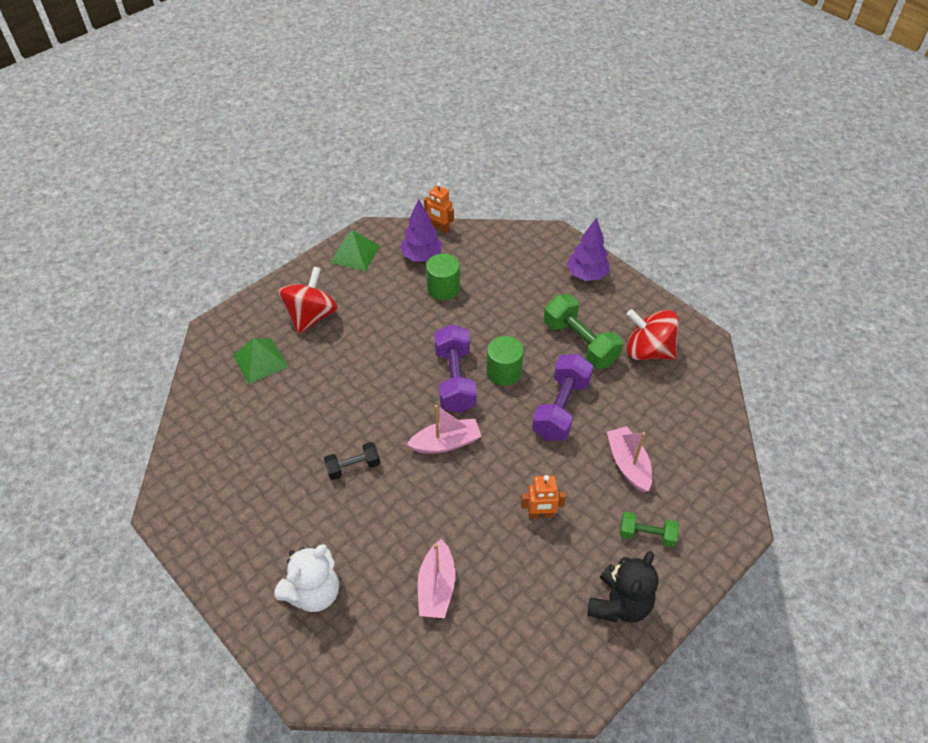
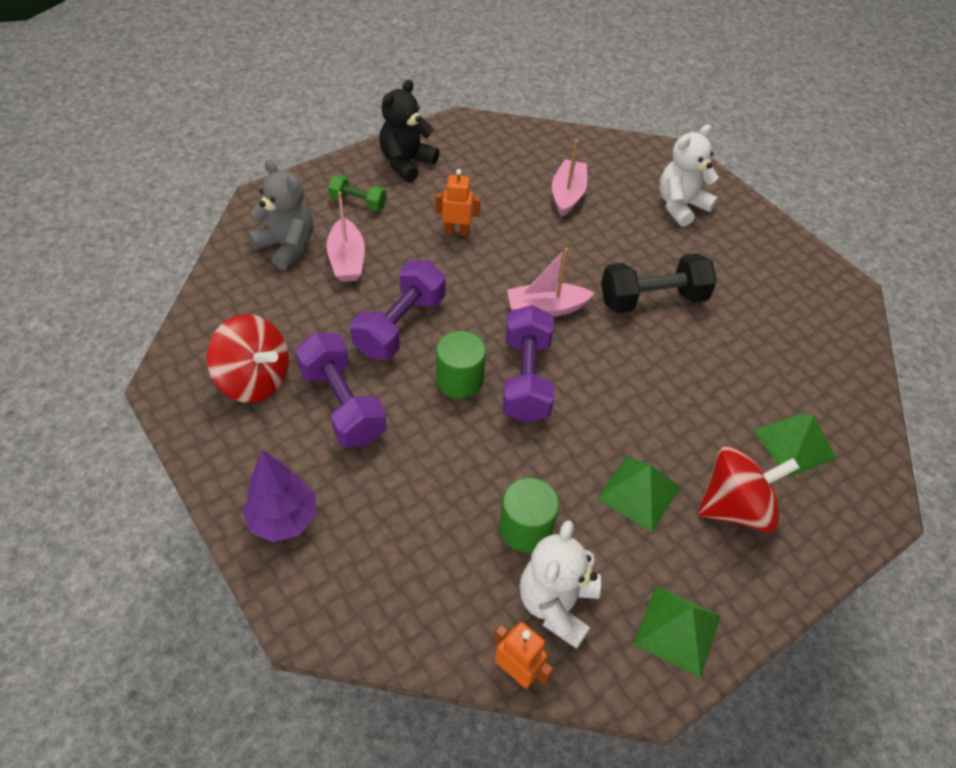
camera: 175 degrees left, 0 degrees up
red spinning top [278,267,338,334] -> red spinning top turned 135 degrees counterclockwise [698,446,799,533]
black dumbbell [324,442,380,480] -> black dumbbell [601,253,717,313], size x1.76
purple tree [400,199,442,262] -> white teddy bear [520,520,601,649]
green dumbbell [544,294,623,369] -> purple dumbbell [295,333,387,448]
none -> grey teddy bear [249,160,313,270]
none -> green pyramid [597,456,680,532]

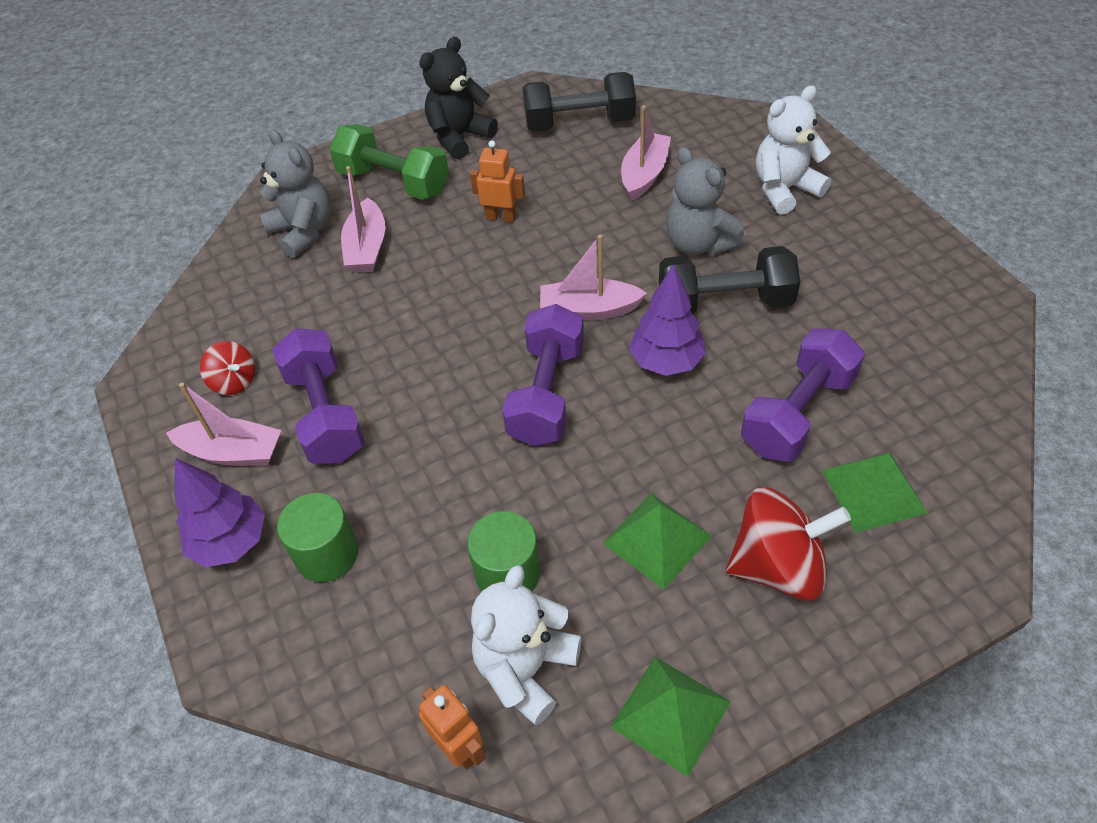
camera: 15 degrees right, 0 degrees up
red spinning top [207,314,289,403] -> red spinning top [200,341,255,395], size x0.54
green dumbbell [328,175,387,211] -> green dumbbell [329,124,449,200], size x1.76
purple dumbbell [350,260,446,360] -> purple dumbbell moved to [741,329,865,462]
green cylinder [436,331,486,398] -> green cylinder moved to [277,493,358,582]
none -> pink boat [166,383,281,466]
none -> black dumbbell [522,72,636,132]
none -> purple tree [629,264,706,376]
none -> grey teddy bear [666,147,746,256]

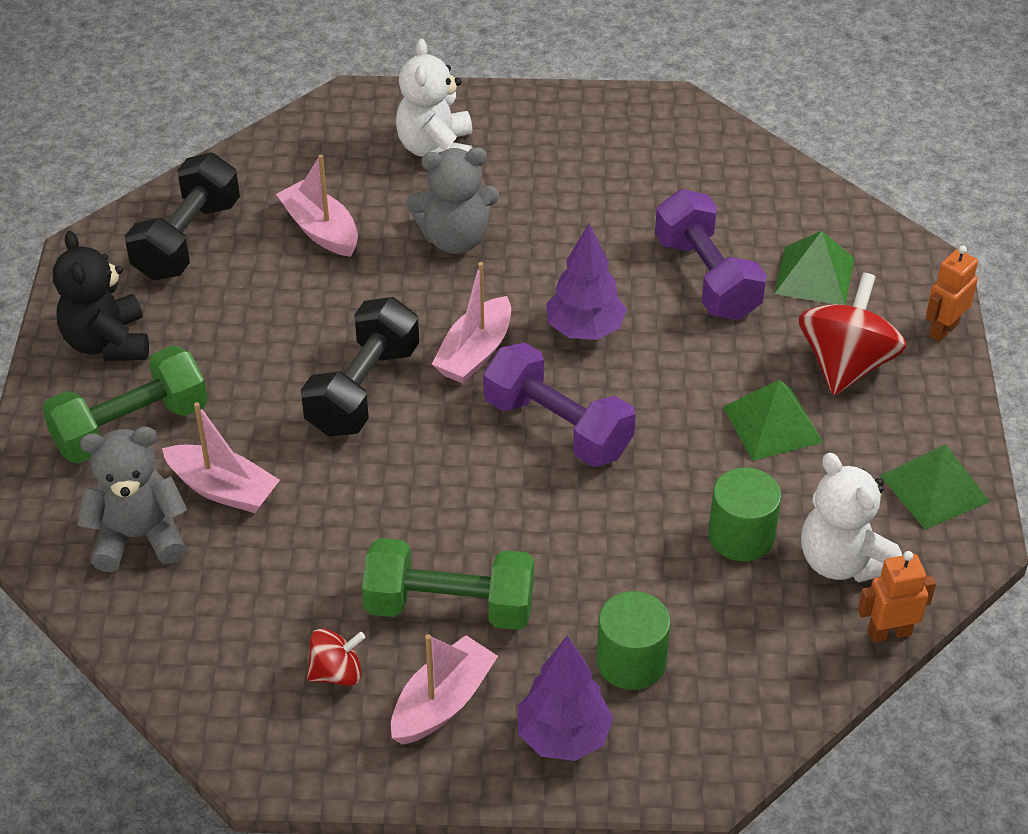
camera: 65 degrees left, 5 degrees down
purple dumbbell [272,328,365,464] -> green dumbbell [362,538,534,630]
orange robot [470,140,525,222] -> orange robot moved to [926,245,978,342]
black dumbbell [659,246,800,314] -> black dumbbell moved to [301,297,419,437]

